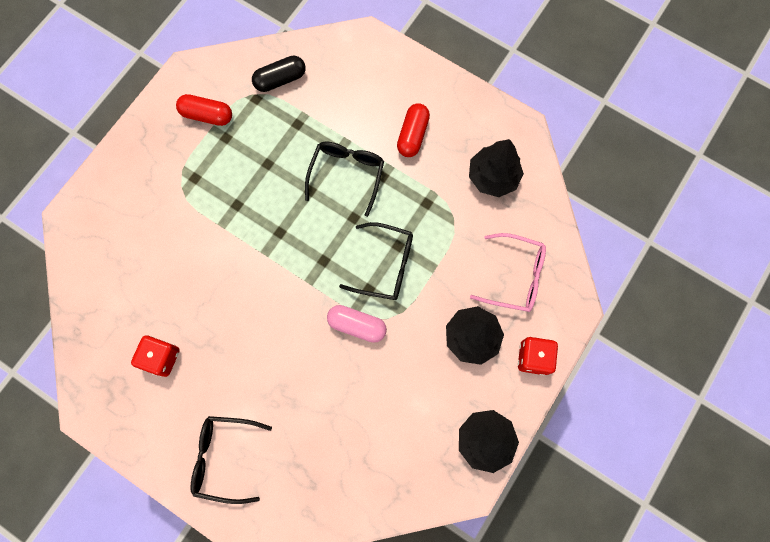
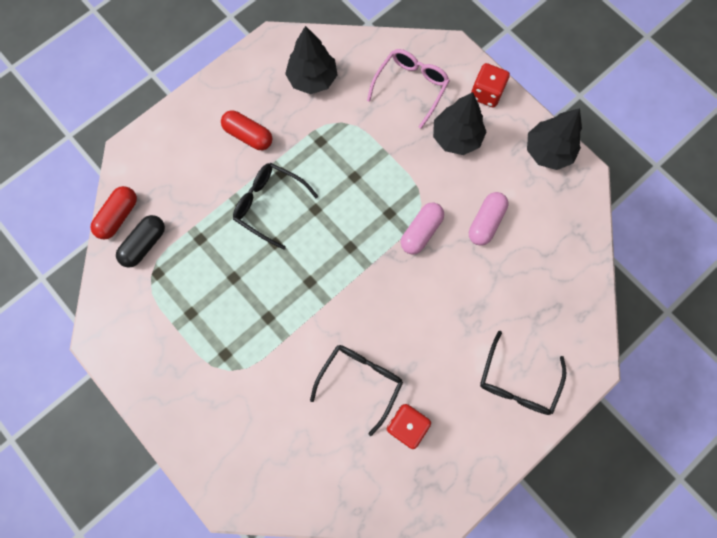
camera: 75 degrees left, 0 degrees up
red capsule [176,94,232,126] -> red capsule moved to [90,186,137,240]
black capsule [252,56,306,92] -> black capsule turned 45 degrees clockwise [116,215,165,268]
black glasses [339,222,413,300] -> black glasses moved to [310,345,403,436]
none -> pink capsule [469,192,509,246]

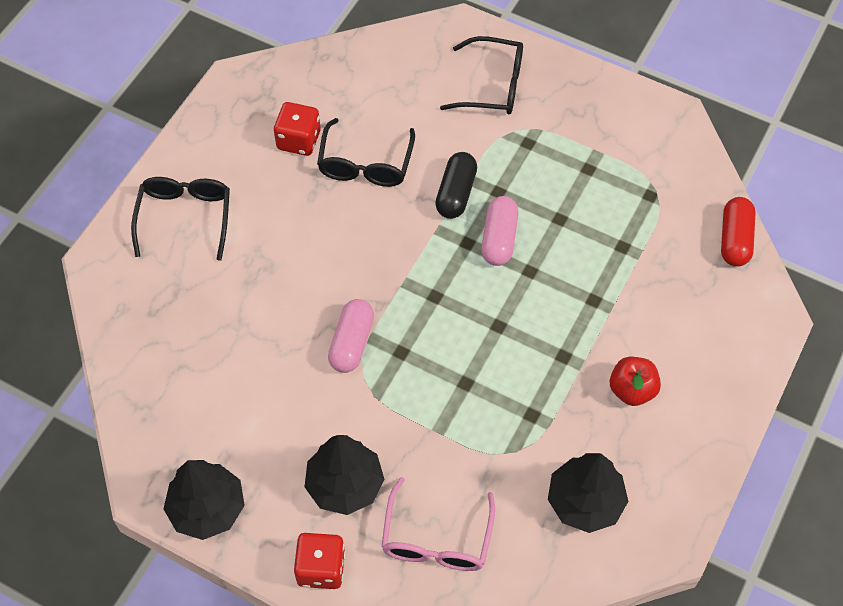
camera: 160 degrees right, 15 degrees down
black capsule [116,215,165,268] -> black capsule moved to [435,152,477,219]
red capsule [221,110,272,150] -> red apple [610,357,661,406]
black glasses [233,163,318,250] -> black glasses moved to [440,36,523,114]
pink capsule [469,192,509,246] -> pink capsule moved to [481,196,518,266]

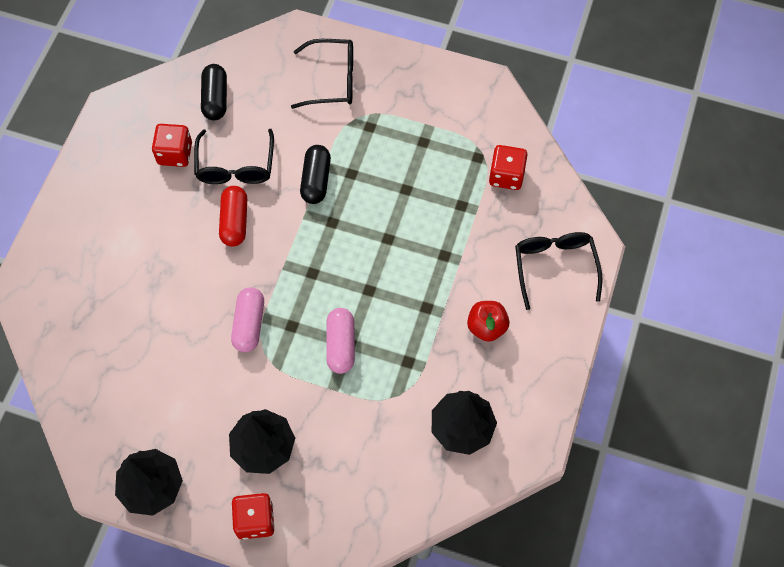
camera: 10 degrees left, 5 degrees up
black glasses [131,177,230,261] -> black glasses moved to [515,232,602,310]
pink glasses [381,477,495,571] -> none
pink capsule [481,196,518,266] -> pink capsule moved to [326,308,355,374]
red capsule [721,197,756,267] -> red capsule moved to [219,186,247,247]
none -> black capsule [201,64,227,120]
none -> red dice [489,145,527,190]

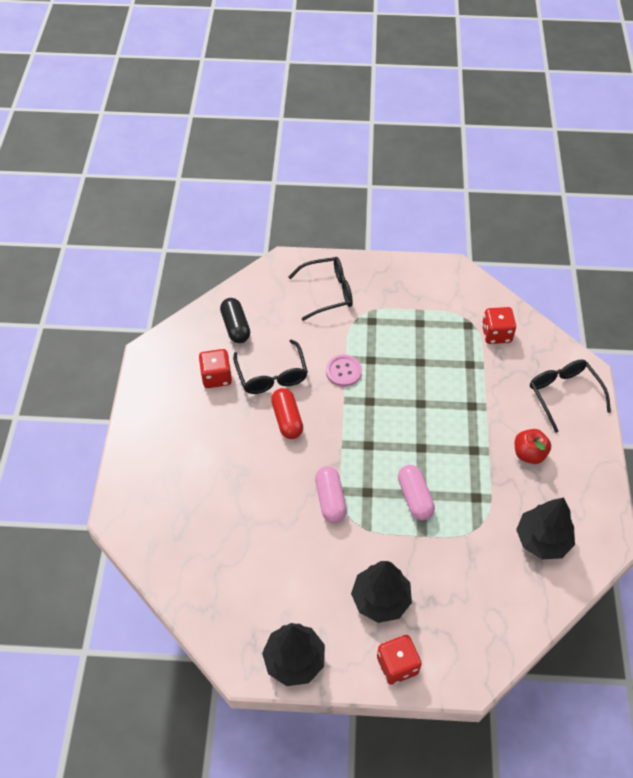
camera: 15 degrees left, 10 degrees down
black capsule [300,145,331,204] -> pink button [326,355,362,387]

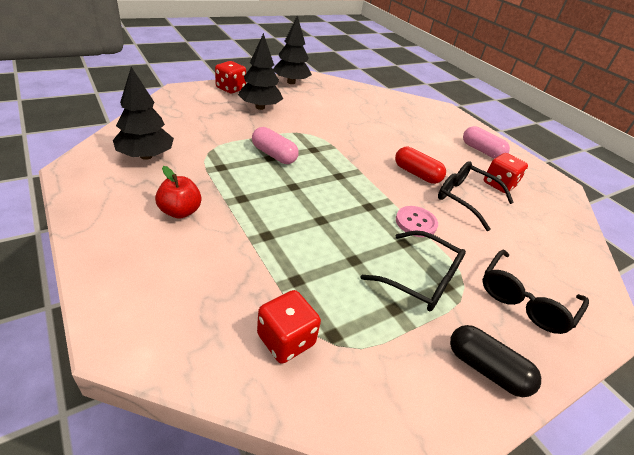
camera: 140 degrees right, 15 degrees down
black capsule [220,298,250,343] -> black capsule moved to [450,325,541,397]
pink capsule [315,466,347,523] -> pink capsule moved to [463,126,510,159]
black glasses [530,360,611,433] -> black glasses moved to [361,230,466,311]

